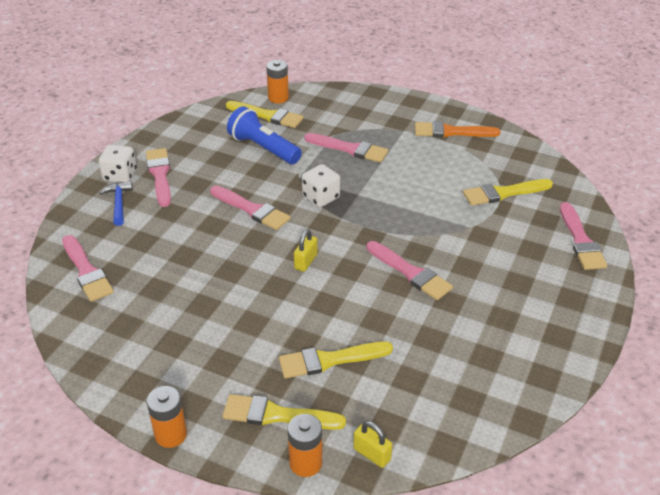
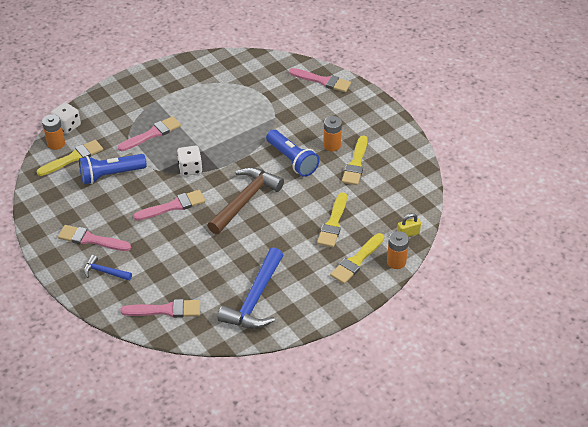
camera: 60 degrees left, 5 degrees up
white dice [99,145,137,183] -> white dice moved to [51,102,81,134]
orange battery [147,386,187,448] -> orange battery moved to [323,116,342,151]
yellow padlock [294,229,317,272] -> brown hammer [207,167,284,234]
pink brush [367,241,453,300] -> blue flashlight [266,130,320,177]
orange brush [415,121,500,138] -> none
yellow brush [463,179,553,206] -> yellow brush moved to [342,135,368,185]
none -> blue hammer [217,247,283,329]

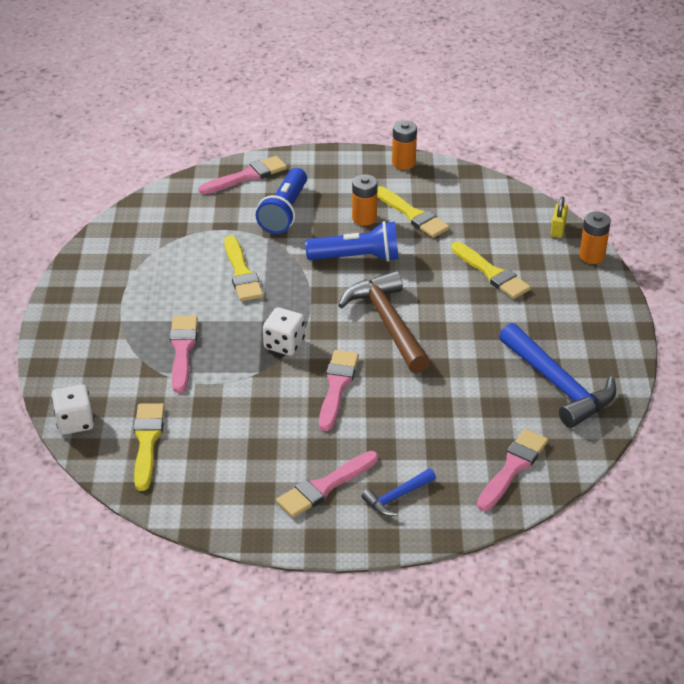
camera: 55 degrees left, 5 degrees down
orange battery [42,114,65,150] -> orange battery moved to [392,120,417,170]
blue flashlight [79,154,147,184] -> blue flashlight moved to [256,168,307,234]
yellow brush [330,233,384,284] -> yellow brush moved to [224,236,264,301]

